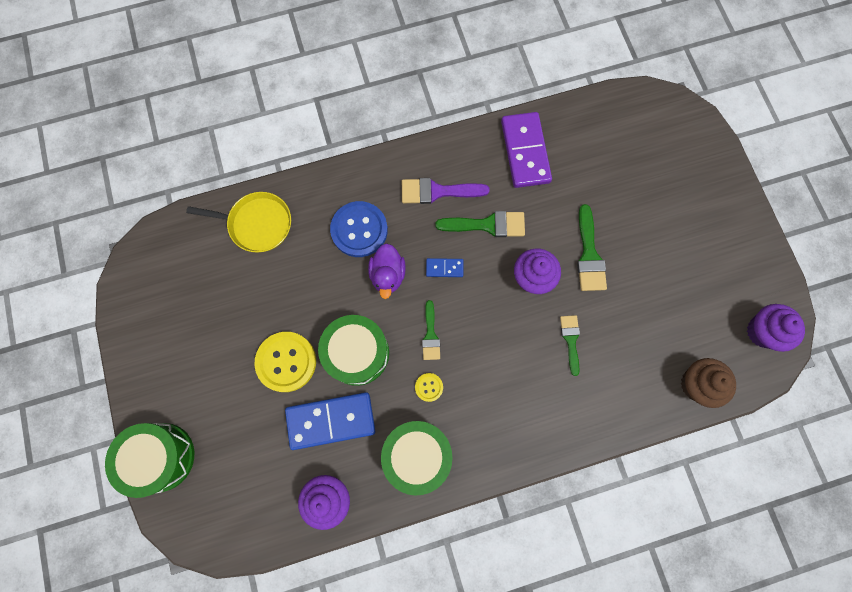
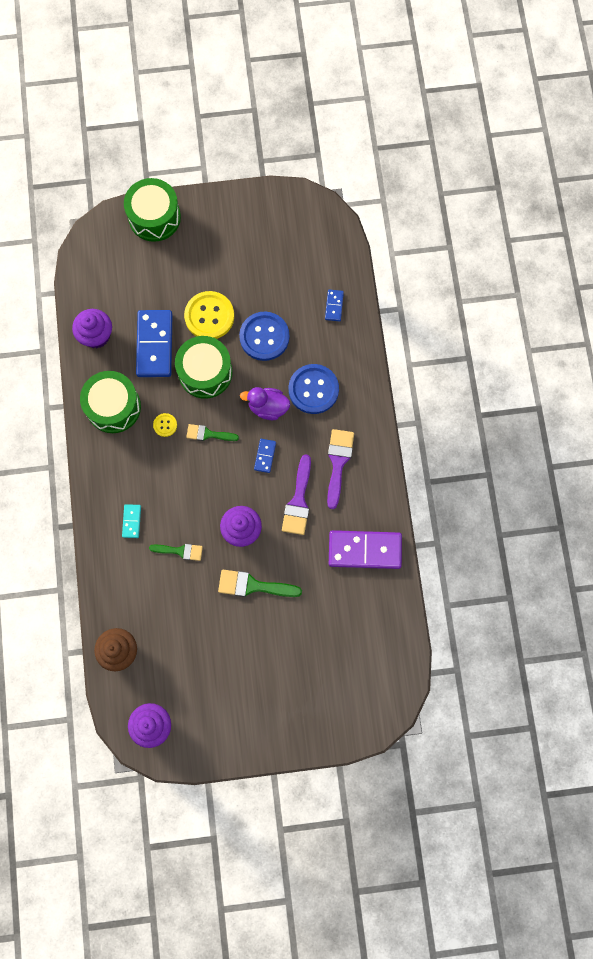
camera: 100 degrees right, 0 degrees up
yellow pan [186,192,291,253] -> blue domino [325,290,344,321]
green brush [435,211,525,237] -> purple brush [282,454,311,535]
none -> turquoise domino [122,504,141,538]
none -> blue button [239,312,289,361]

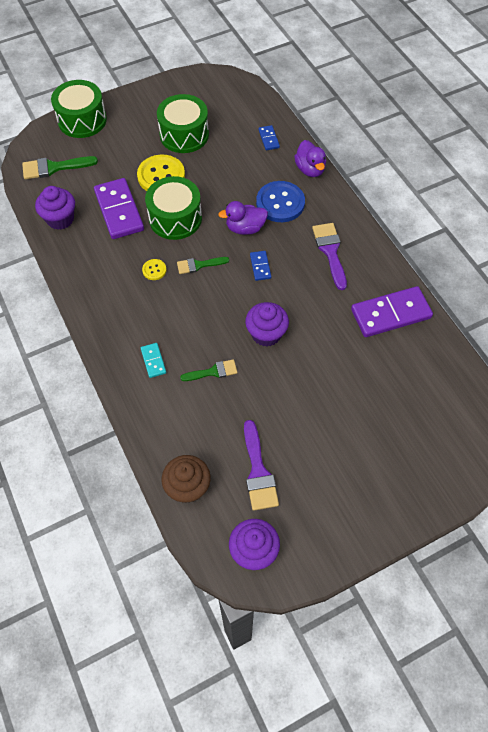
camera: 20 degrees left, 15 degrees down
green drum [80,371,141,433] -> green drum moved to [157,94,209,153]
blue domino [136,310,173,377] -> purple domino [94,178,144,239]
green brush [218,570,302,597] -> green brush moved to [22,156,98,179]
blue button [239,312,289,361] -> none
purple brush [282,454,311,535] -> purple brush moved to [244,420,279,511]
none -> purple duck [294,140,326,177]

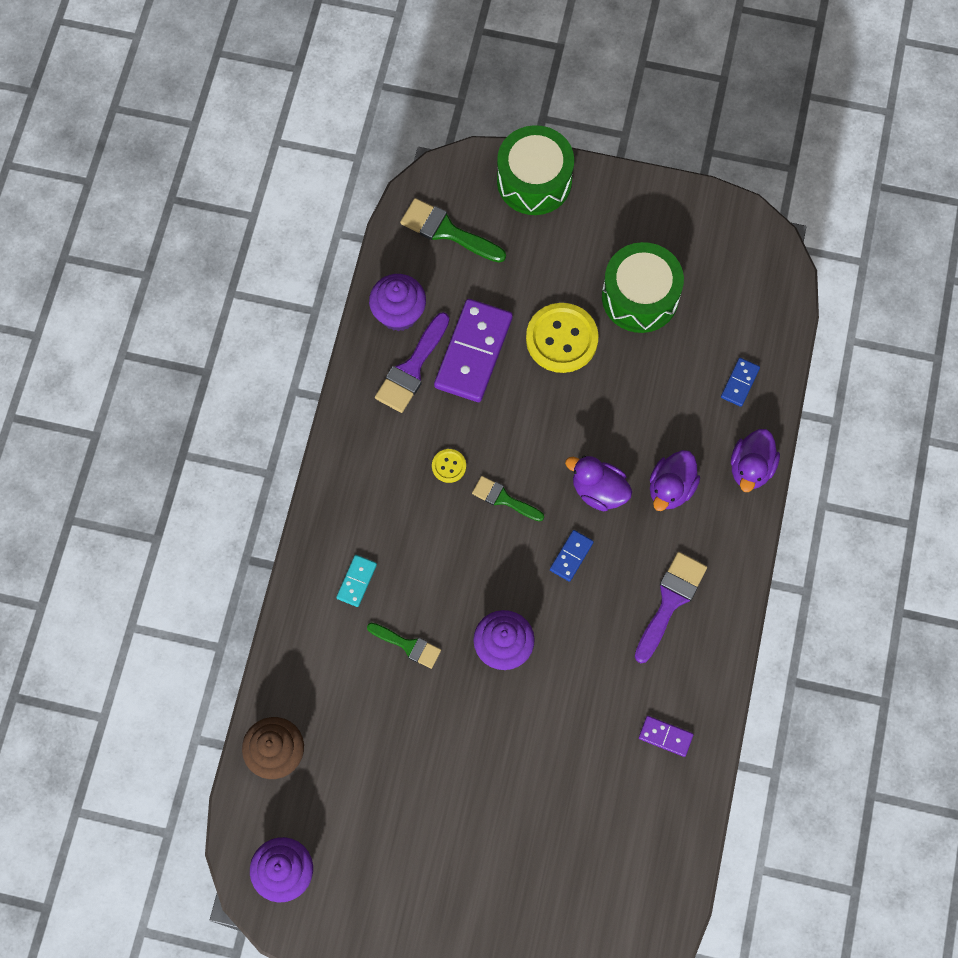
camera: 40 degrees right, 10 degrees up
green drum [145,176,202,240] -> none
purple brush [244,420,279,511] -> purple brush moved to [375,312,450,413]
blue button [256,181,305,222] -> purple duck [650,450,700,511]
purple domino [351,286,433,337] -> purple domino [639,716,694,757], size x0.47

